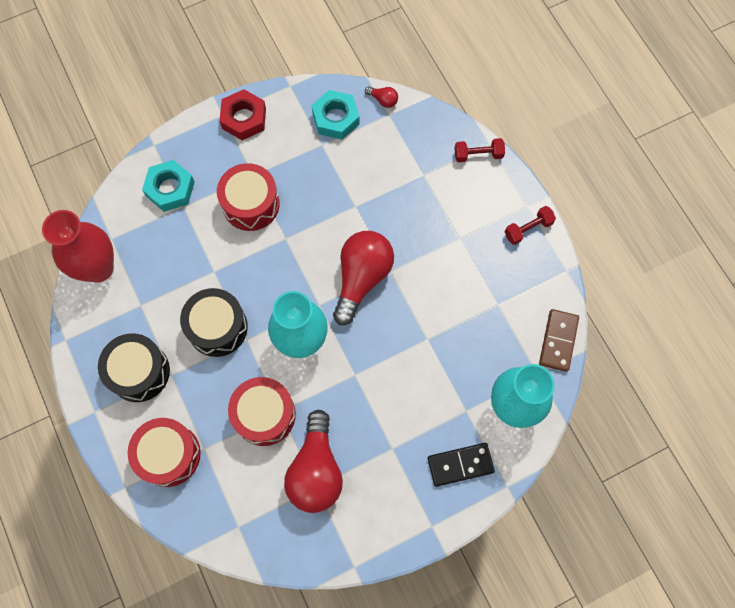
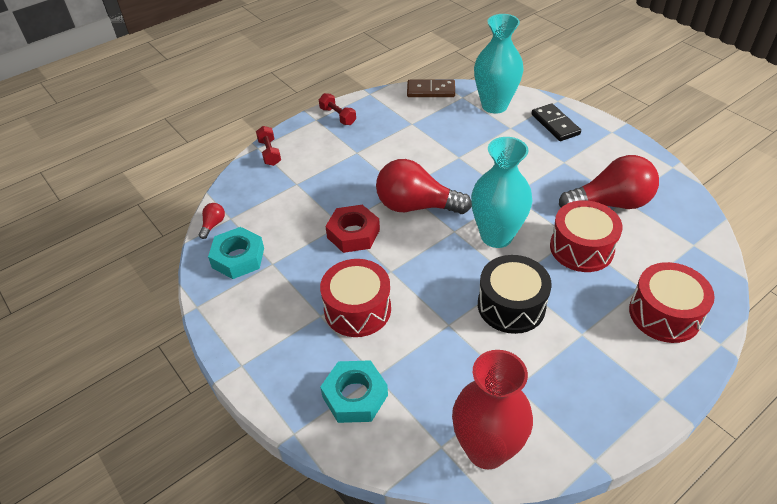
camera: 100 degrees left, 25 degrees down
black drum [98,333,170,402] -> none
red nut [219,89,266,140] -> red nut moved to [325,205,380,253]

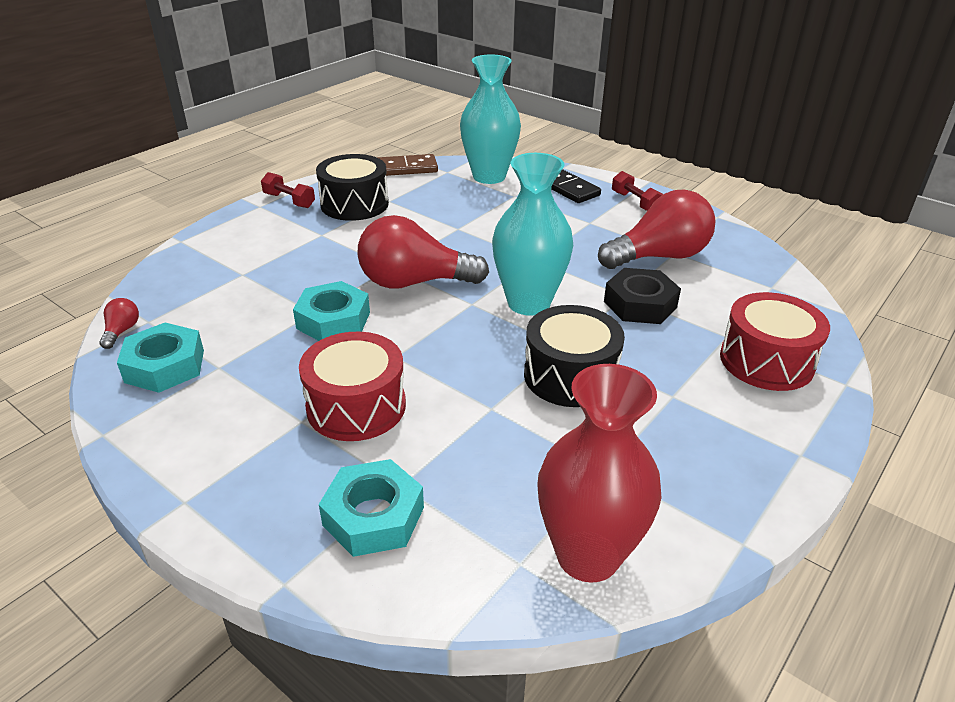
camera: 15 degrees left, 10 degrees down
red dumbbell [256,126,281,166] -> red dumbbell moved to [612,171,663,211]
red nut [325,205,380,253] -> turquoise nut [293,281,370,341]
red drum [550,200,623,272] -> black nut [604,268,681,324]
none -> black drum [316,154,389,221]

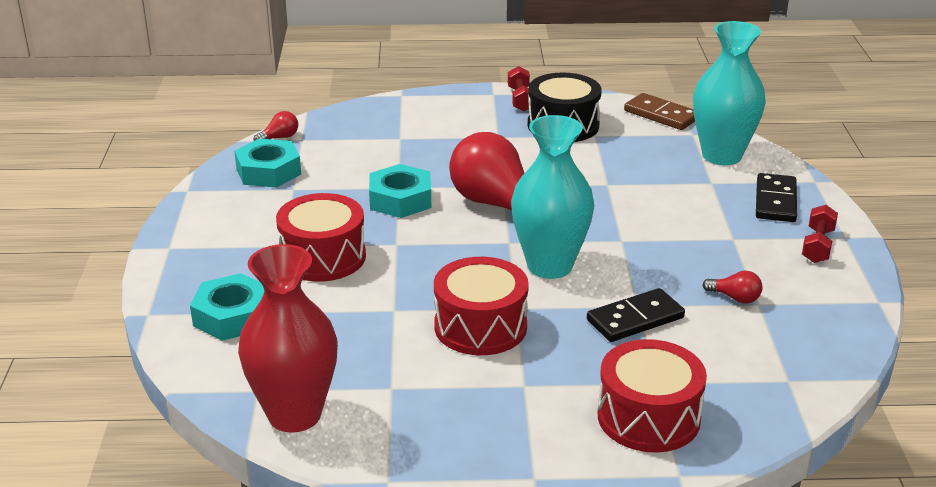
camera: 50 degrees right, 5 degrees down
black drum [524,305,625,407] -> red drum [434,257,529,355]
red light bulb [598,189,715,269] -> red light bulb [703,270,763,304], size x0.41
black nut [604,268,681,324] -> black domino [587,288,685,342]

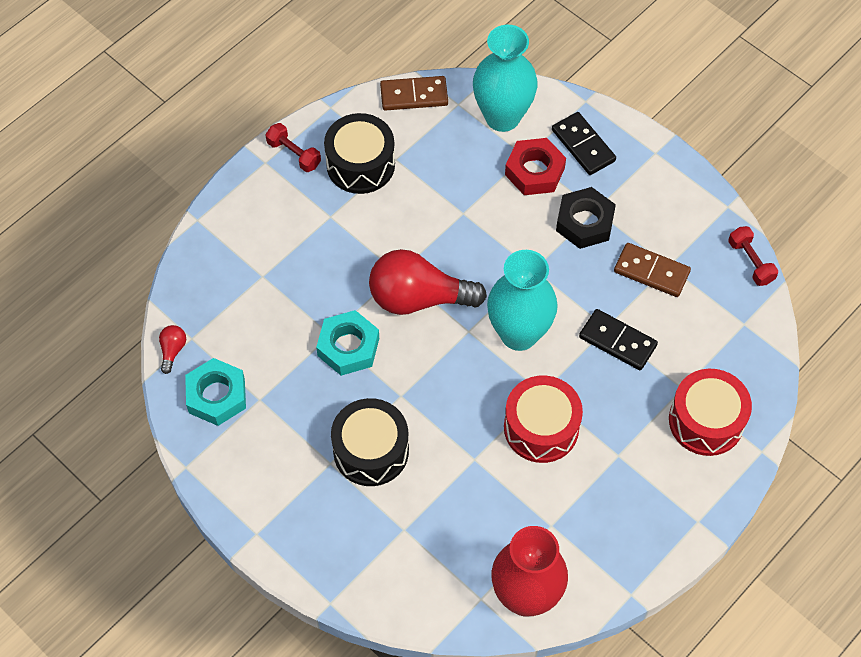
camera: 45 degrees left, 30 degrees up
turquoise nut [190,273,264,341] -> none
red drum [276,193,366,282] -> black drum [331,398,409,486]
black domino [587,288,685,342] -> black domino turned 75 degrees counterclockwise [579,309,658,370]
red light bulb [703,270,763,304] -> brown domino [614,243,691,297]
red dumbbell [802,205,838,263] -> red dumbbell moved to [728,226,778,286]
none -> red nut [505,138,566,195]
none -> black nut [556,187,616,249]

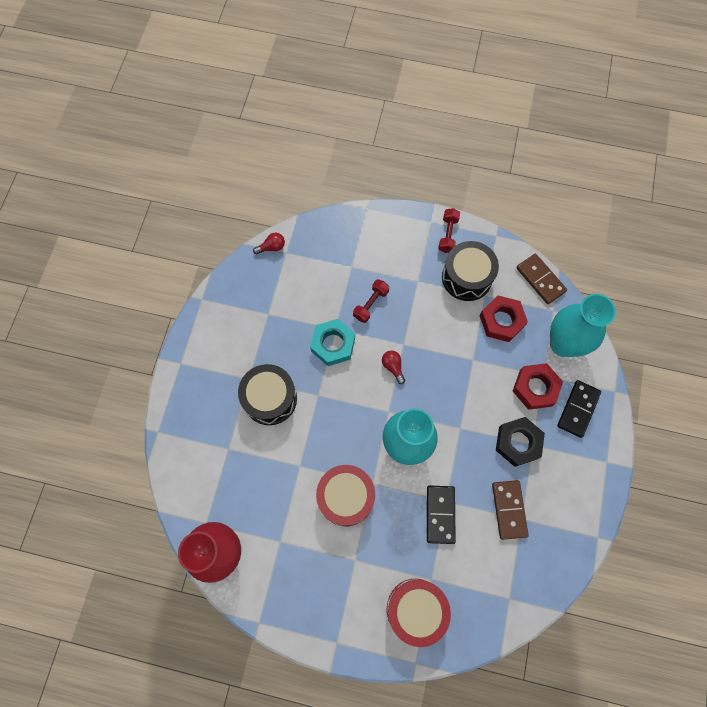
camera: 60 degrees right, 10 degrees up
turquoise nut [185,358,246,426] -> none
red light bulb [369,249,487,315] -> red light bulb [382,351,405,384], size x0.41
red dumbbell [728,226,778,286] -> red dumbbell moved to [353,279,389,323]
none -> red nut [479,295,528,342]

